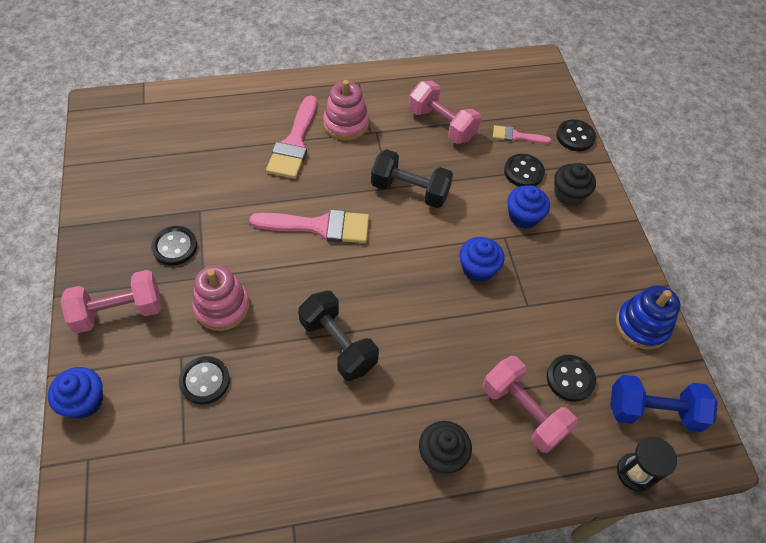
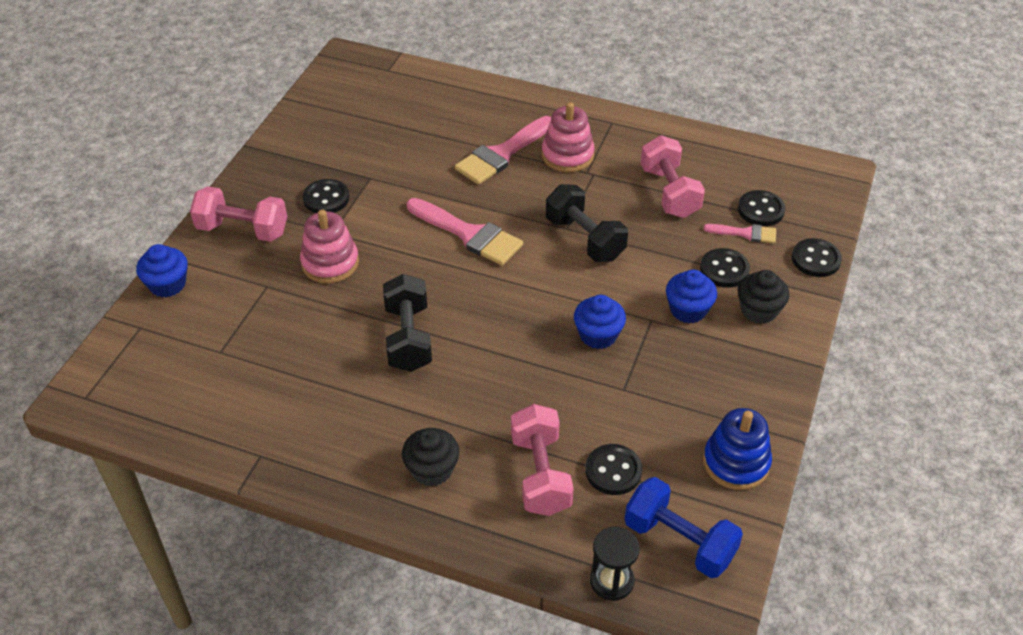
camera: 35 degrees right, 10 degrees down
black button [179,356,230,405] -> black button moved to [738,190,785,226]
pink brush [493,125,551,144] -> pink brush turned 150 degrees clockwise [703,224,776,243]

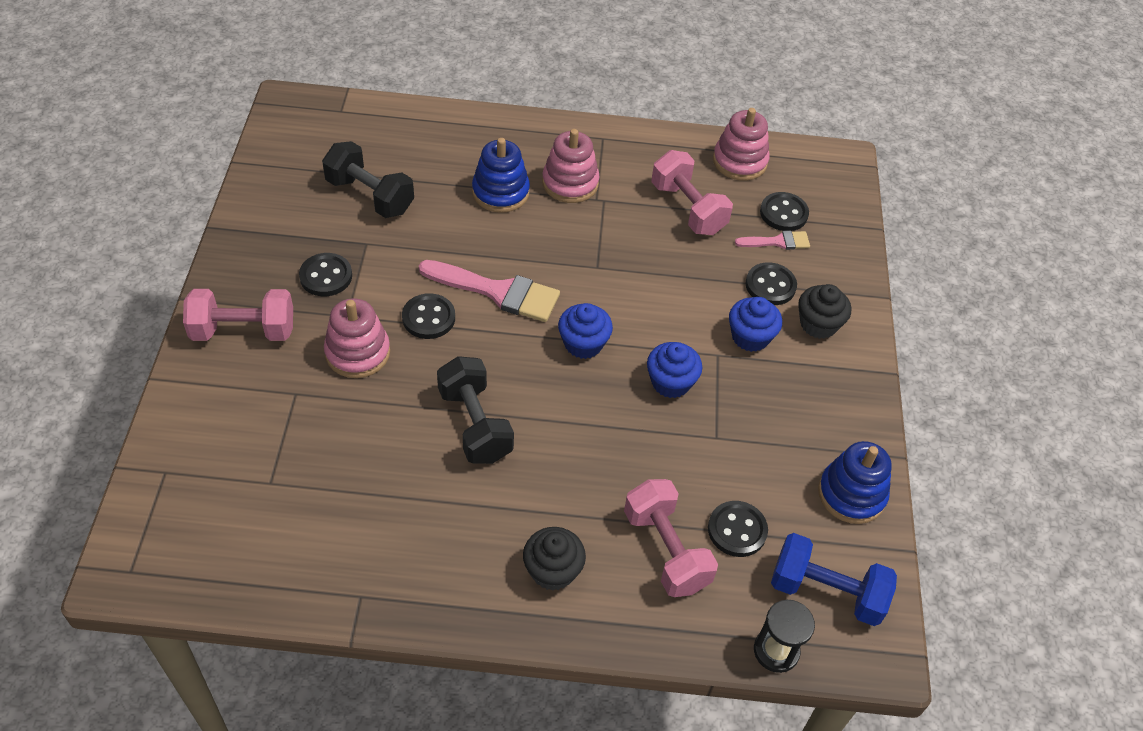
camera: 20 degrees left, 5 degrees up
blue cupcake [136,244,187,297] -> blue cupcake moved to [558,303,613,359]
pink brush [455,116,551,185] -> blue stacking toy [472,138,530,213]
black dumbbell [546,184,628,262] -> black dumbbell moved to [322,141,414,218]
black button [792,238,842,277] -> black button moved to [402,293,455,339]
none -> pink stacking toy [713,108,770,181]

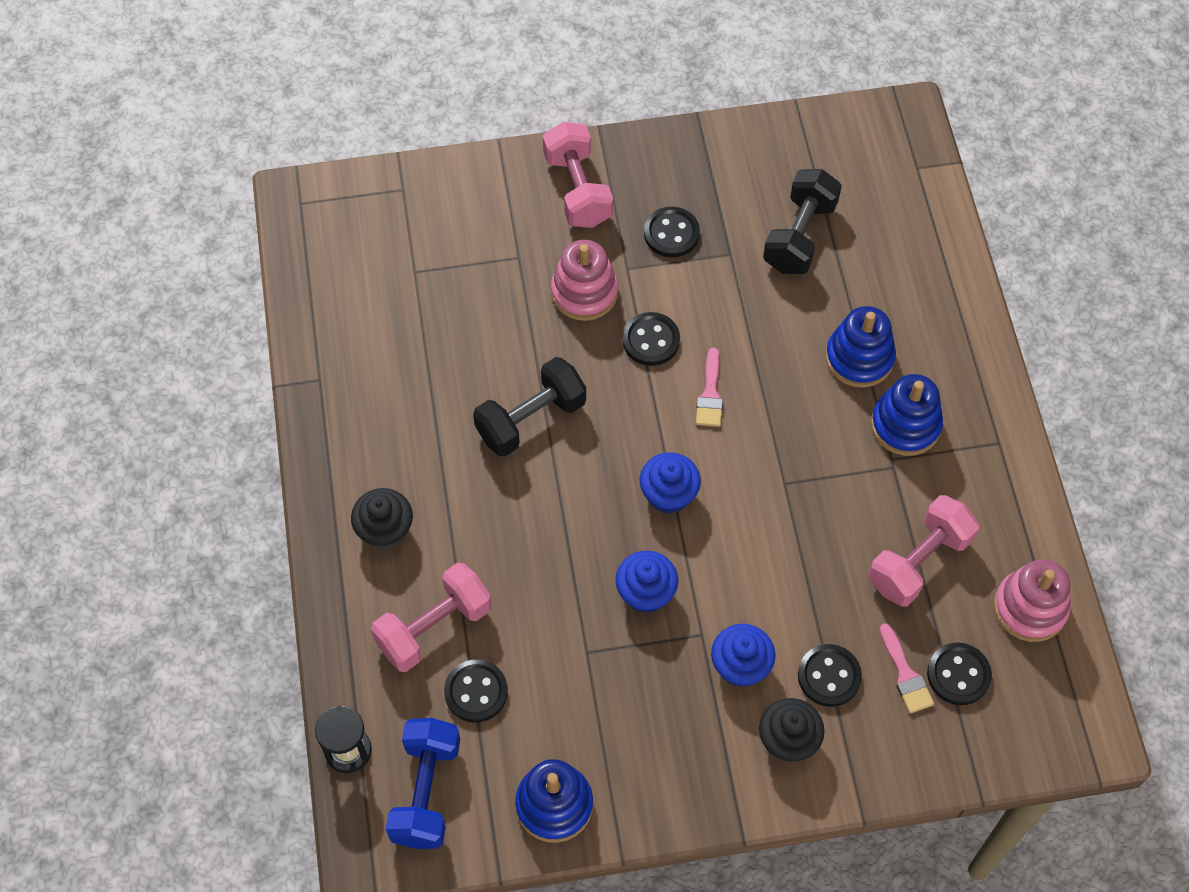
camera: 80 degrees right, 10 degrees up
pink brush [419,260,560,322] -> pink brush [696,348,723,427], size x0.54
pink stacking toy [542,129,599,203] -> blue stacking toy [871,374,943,456]

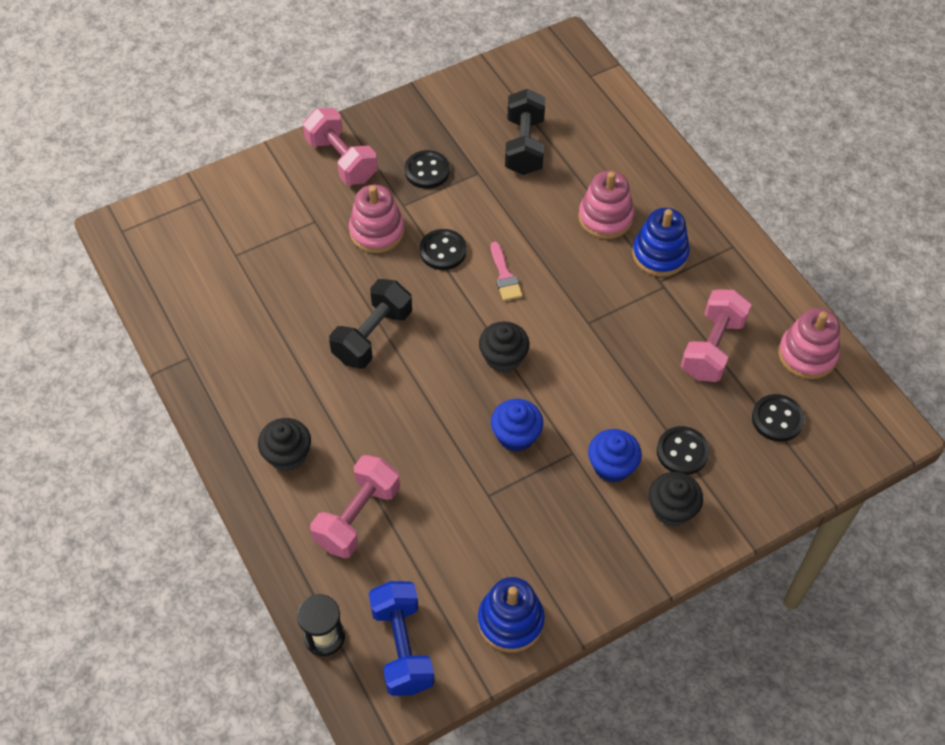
camera: 20 degrees left, 5 degrees down
black button [444,659,508,723] -> none
blue cupcake [640,452,701,514] -> black cupcake [479,321,529,373]
blue stacking toy [826,306,896,388] -> pink stacking toy [578,171,634,239]
pink brush [880,623,934,713] -> none

